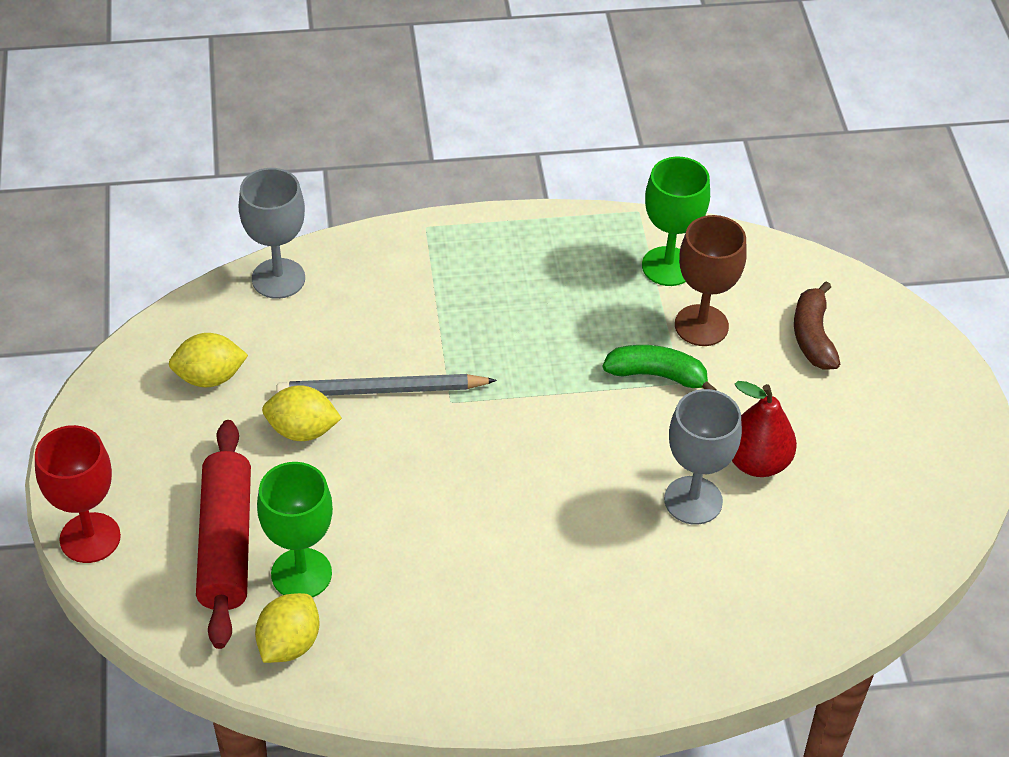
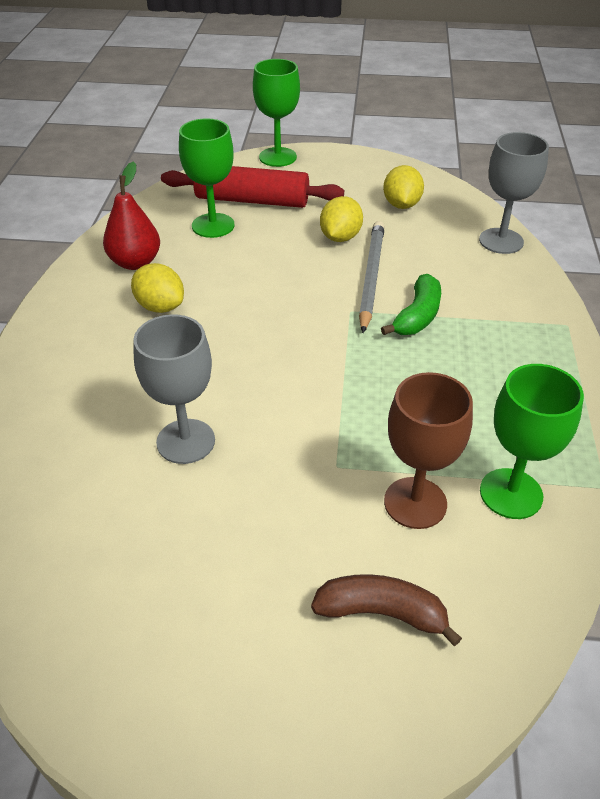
camera: 105 degrees right, 5 degrees down
red goblet [35,425,121,563] -> green goblet [253,59,300,167]
yellow lemon [255,593,320,663] -> yellow lemon moved to [131,263,184,313]
green banana [603,345,717,391] -> green banana moved to [381,274,441,335]
red pear [732,381,797,477] -> red pear moved to [103,162,160,270]

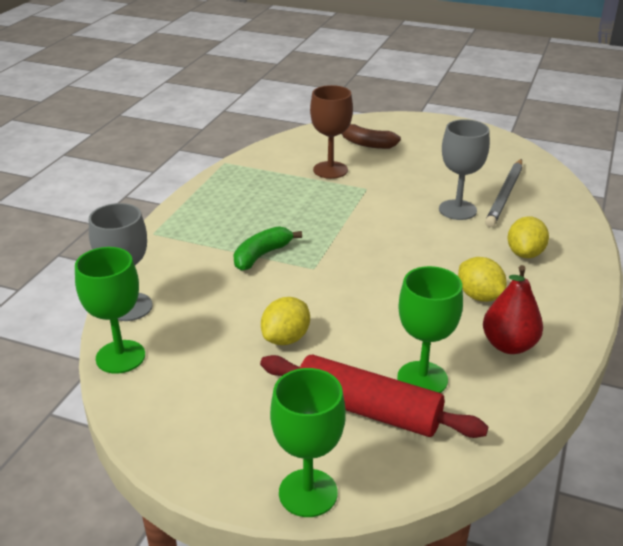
camera: 165 degrees left, 10 degrees down
grey pencil [359,221,385,333] -> grey pencil moved to [485,159,522,227]
yellow lemon [383,165,424,209] -> yellow lemon moved to [507,216,549,258]
green goblet [480,364,584,519] -> green goblet moved to [75,247,145,374]

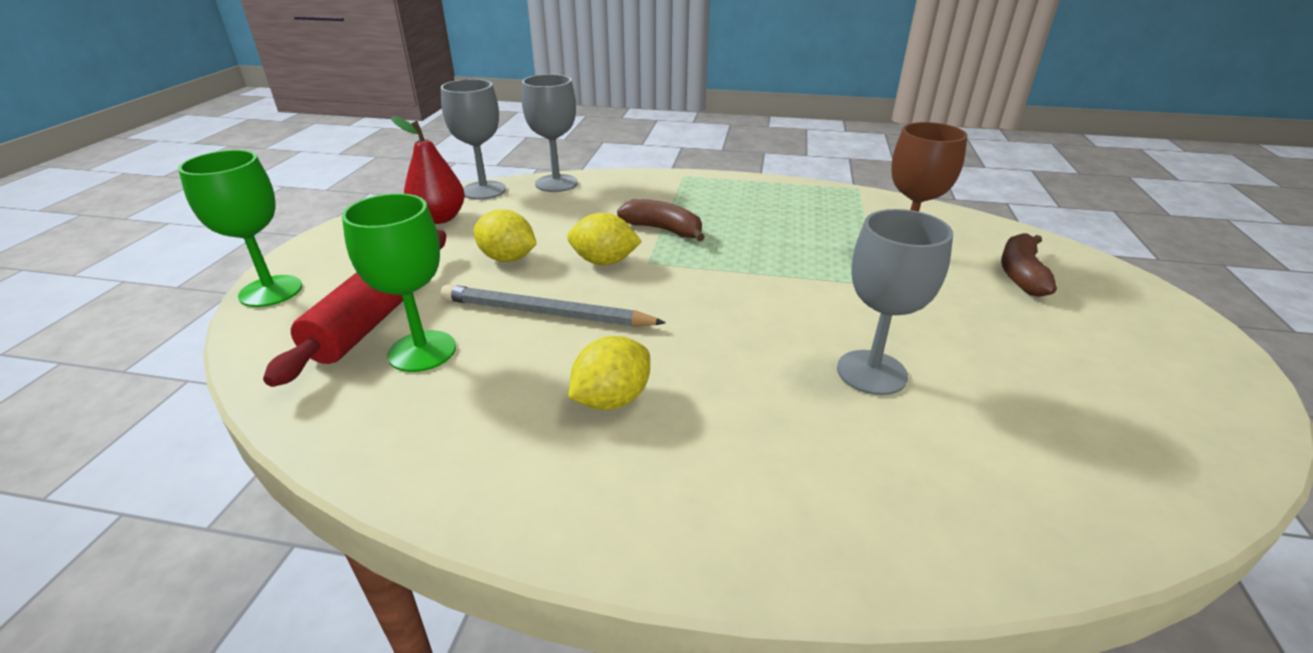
camera: 80 degrees right, 0 degrees up
green goblet [75,247,145,374] -> grey goblet [441,79,506,200]
green banana [233,226,302,271] -> brown banana [617,199,705,241]
red pear [483,265,543,354] -> red pear moved to [392,116,465,224]
grey pencil [485,159,522,227] -> grey pencil moved to [441,285,666,327]
yellow lemon [507,216,549,258] -> yellow lemon moved to [567,213,642,265]

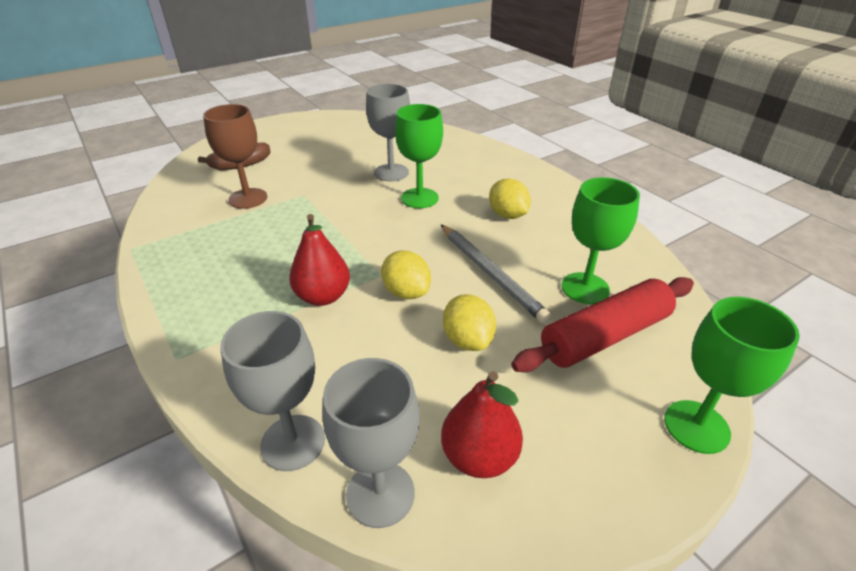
camera: 135 degrees left, 5 degrees up
yellow lemon [568,336,650,410] -> yellow lemon turned 60 degrees clockwise [489,179,531,219]
brown banana [617,199,705,241] -> red pear [289,214,350,306]
none -> green goblet [395,104,443,208]

